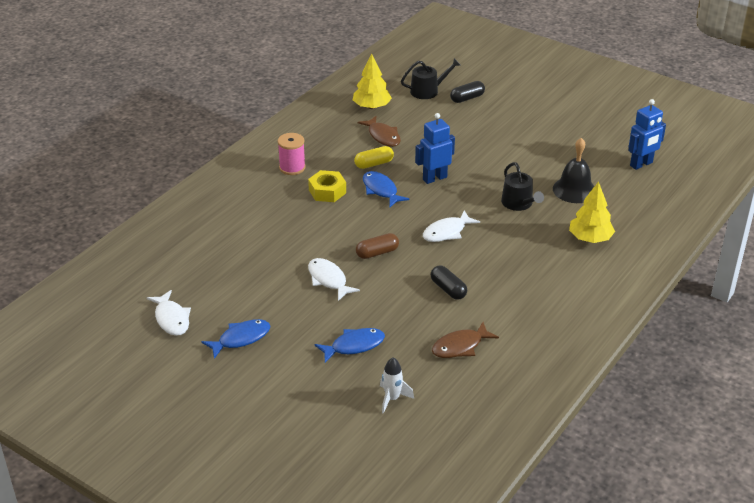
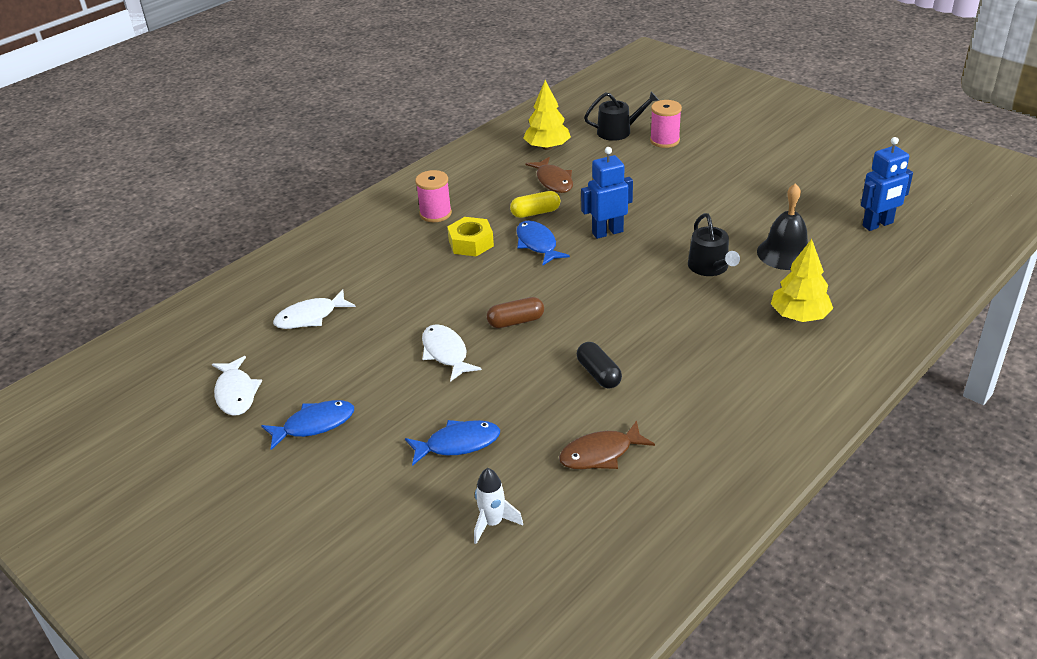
camera: 10 degrees right, 0 degrees up
white fish [423,210,480,242] -> white fish moved to [273,289,356,329]
black capsule [450,81,485,103] -> pink spool [650,100,682,148]

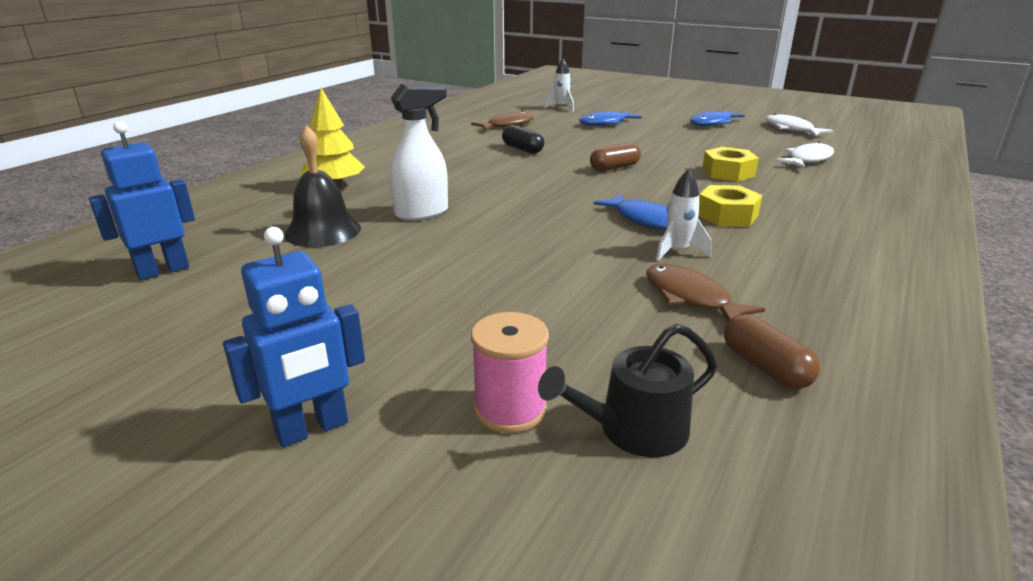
camera: 165 degrees right, 10 degrees down
pink spool [415,170,452,222] -> none
white fish [422,324,482,382] -> none
yellow capsule [510,191,560,218] -> white rocket [656,169,711,261]
yellow tree [523,80,571,150] -> brown capsule [724,314,820,389]
blue robot [581,147,633,239] -> blue robot moved to [223,227,365,447]
black watering can [688,213,740,276] -> white spray bottle [390,84,448,221]
none -> yellow nut [702,147,759,182]

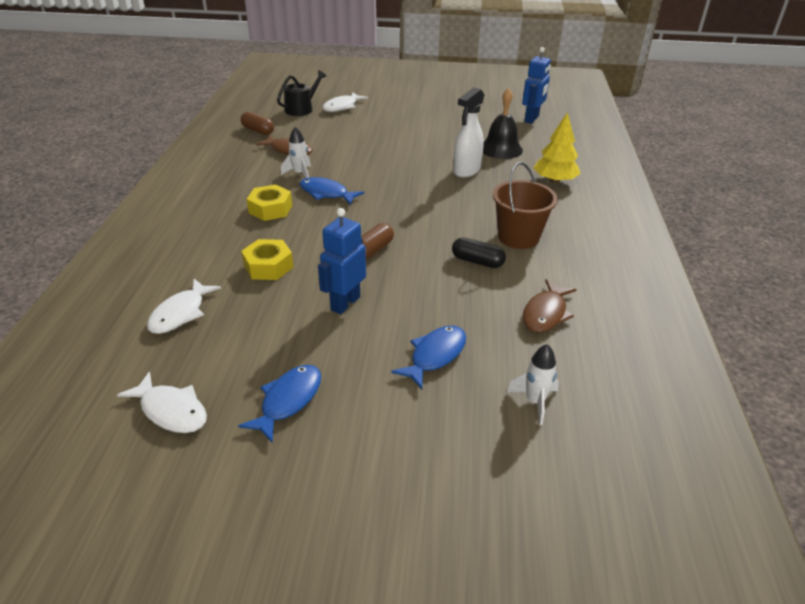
camera: 155 degrees right, 10 degrees up
blue robot [223,227,365,447] -> blue robot moved to [318,208,366,314]
pink spool [471,312,549,433] -> white fish [322,92,368,112]
none -> brown bucket [493,162,558,249]

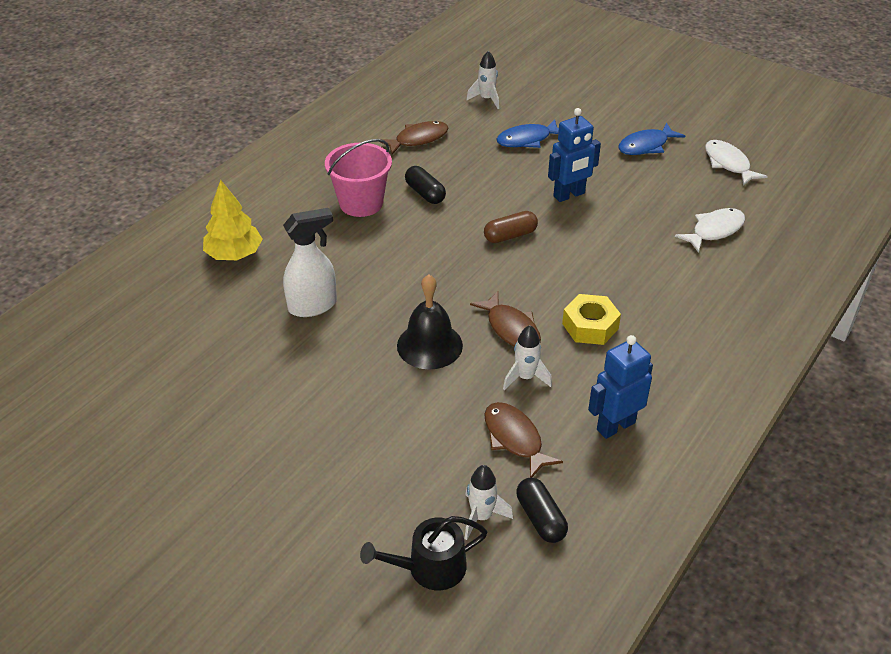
camera: 150 degrees left, 5 degrees up
brown capsule [240,112,274,135] -> black capsule [517,478,568,543]
yellow nut [241,239,294,280] -> none
blue fish [300,177,364,205] -> brown fish [470,291,541,347]
white fish [322,92,368,112] -> none
black bell [483,88,523,159] -> black bell moved to [397,274,463,370]
brown bucket [493,162,558,249] -> pink bucket [325,139,392,217]
blue robot [522,47,551,124] -> blue robot moved to [588,335,653,439]
none -> white rocket [465,465,513,540]

